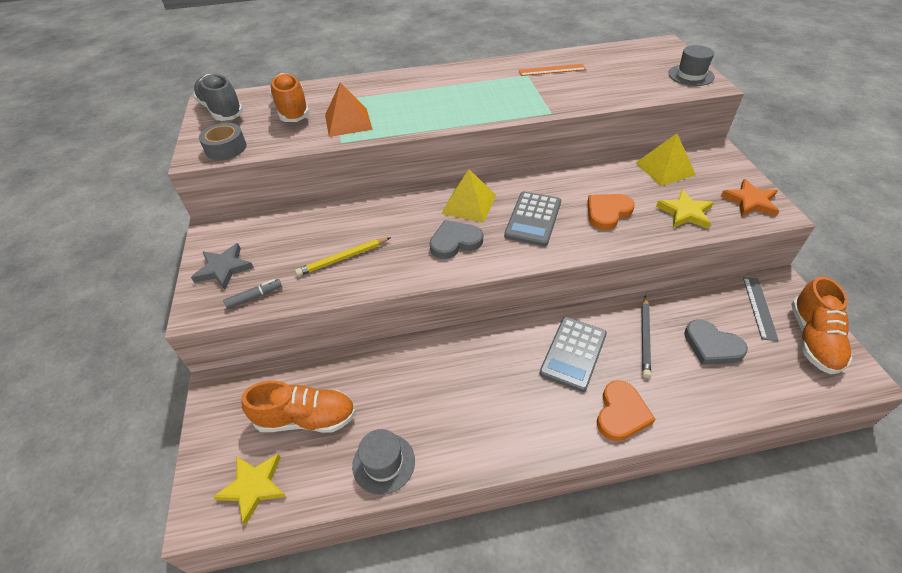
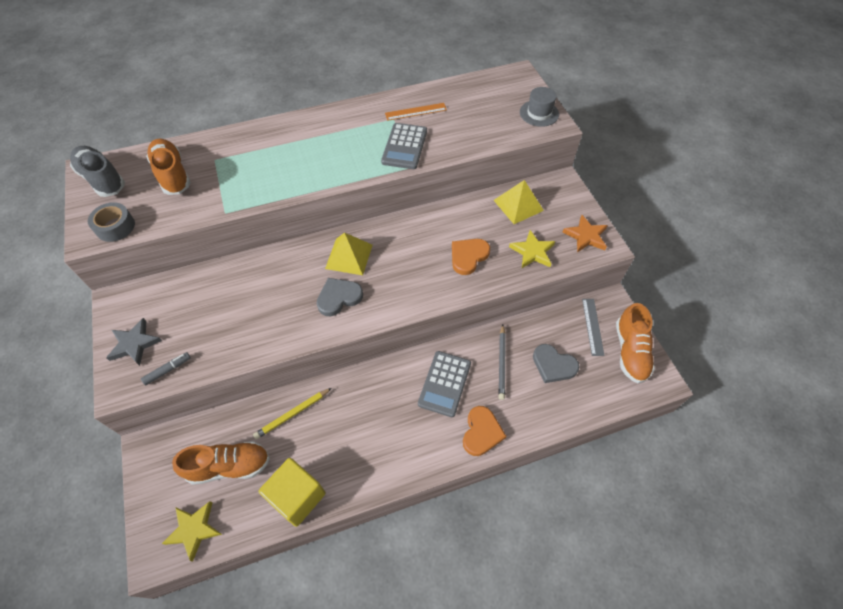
camera: 10 degrees left, 10 degrees up
yellow pencil [295,237,391,276] -> yellow pencil moved to [253,388,332,439]
orange pyramid [325,82,373,137] -> none
grey hat [352,429,415,495] -> yellow cube [259,458,326,527]
grey calculator [504,191,561,246] -> grey calculator moved to [381,123,427,169]

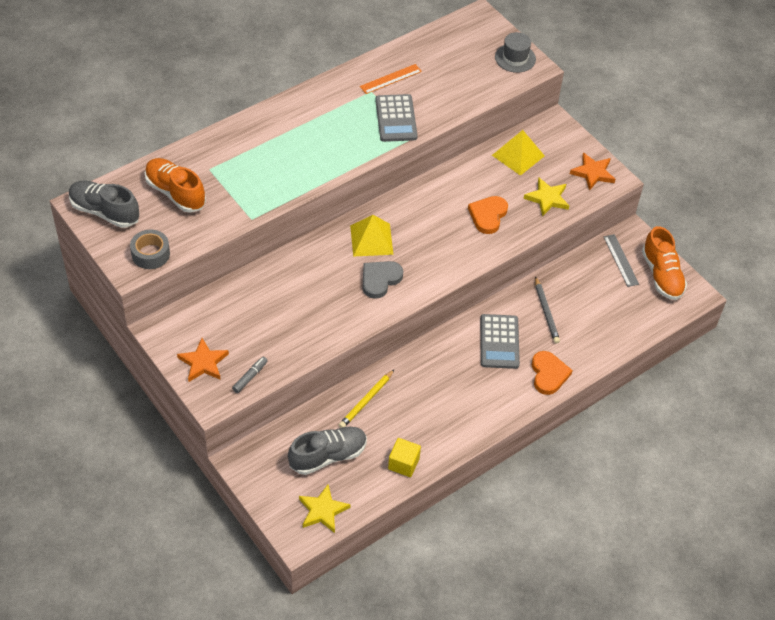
camera: 20 degrees left, 5 degrees down
grey star [106,318,162,366] -> orange star [177,338,229,382]
orange shoe [172,441,270,485] -> grey shoe [288,427,367,475]
yellow cube [259,458,326,527] -> yellow cube [388,438,421,477], size x0.63
grey heart [533,344,579,383] -> none

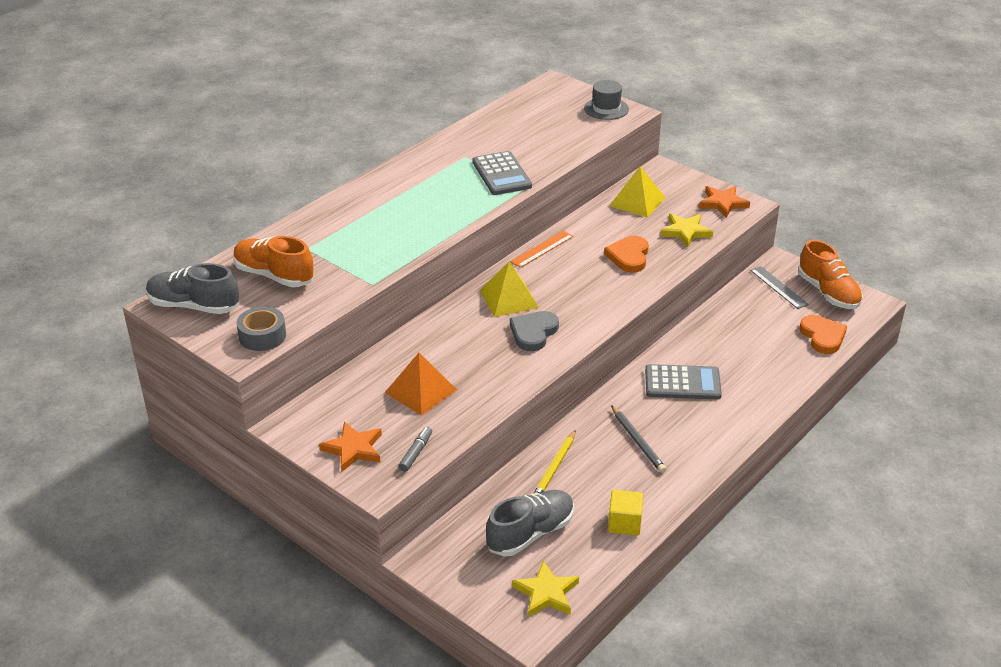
camera: 10 degrees left, 15 degrees down
orange ruler [360,64,422,94] -> orange ruler moved to [510,231,574,268]
grey calculator [480,314,520,369] -> grey calculator turned 75 degrees counterclockwise [645,364,722,399]
orange heart [532,351,573,395] -> orange heart moved to [799,315,847,354]
grey pencil [535,276,560,343] -> grey pencil moved to [611,405,666,473]
none -> orange pyramid [385,353,457,415]

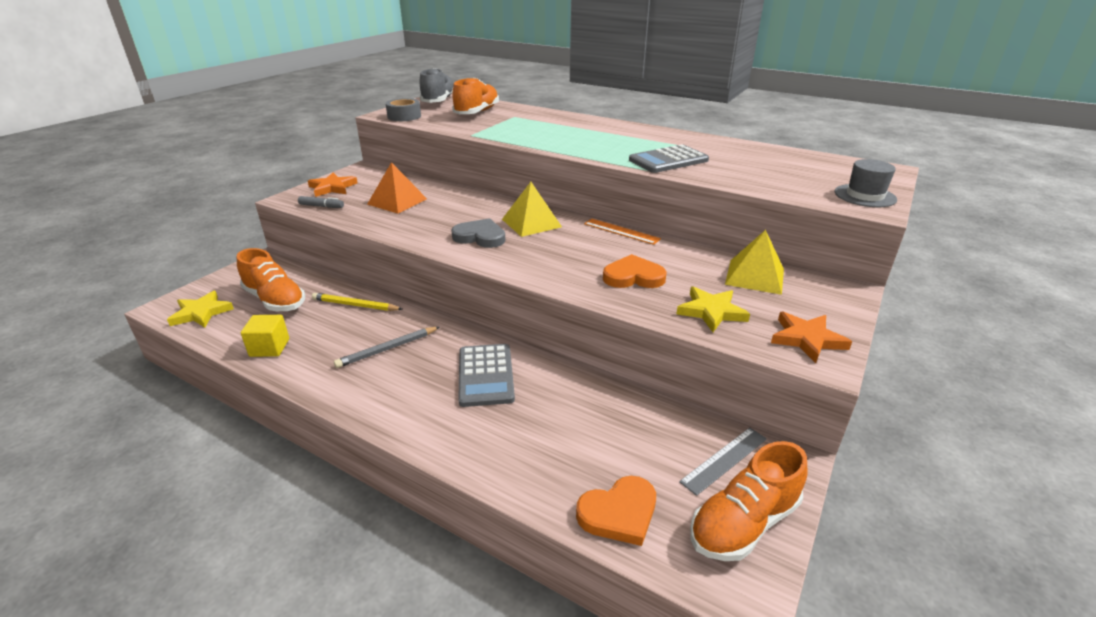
camera: 80 degrees right, 5 degrees down
grey shoe [486,490,574,556] -> orange shoe [237,248,305,311]

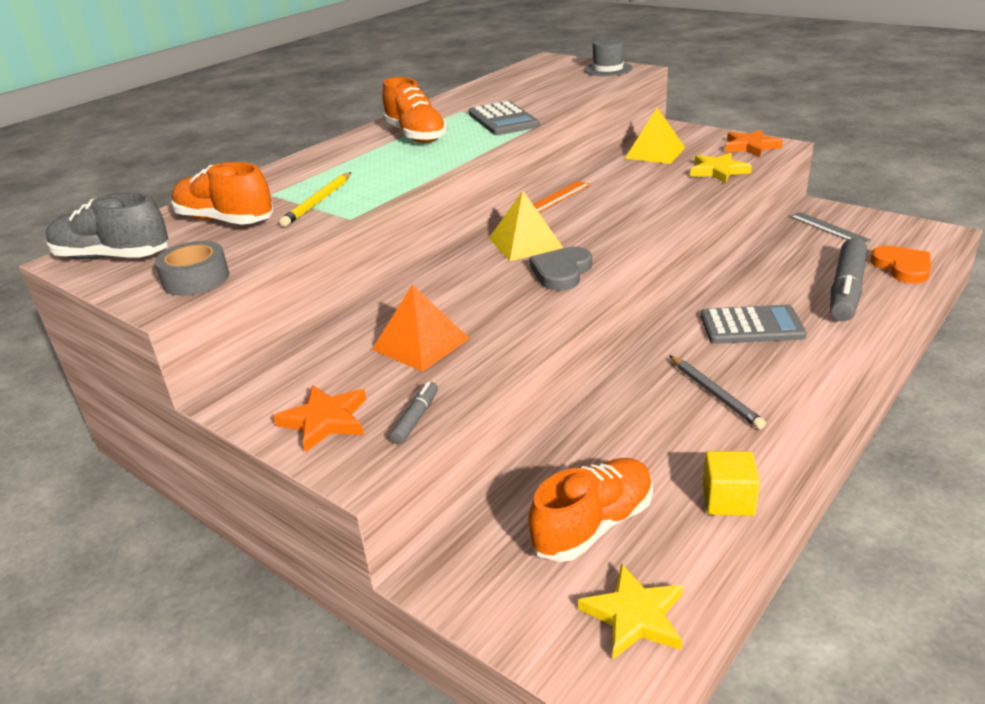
camera: 80 degrees left, 0 degrees up
yellow pencil [312,293,403,311] -> yellow pencil moved to [279,172,351,227]
orange heart [603,254,667,288] -> none
orange shoe [690,441,807,561] -> orange shoe moved to [382,77,447,143]
none -> grey marker [830,238,867,321]

